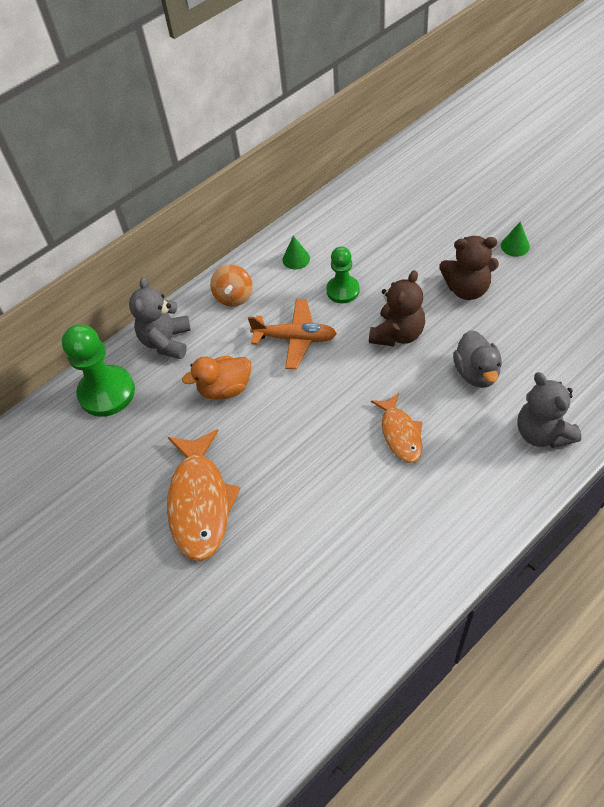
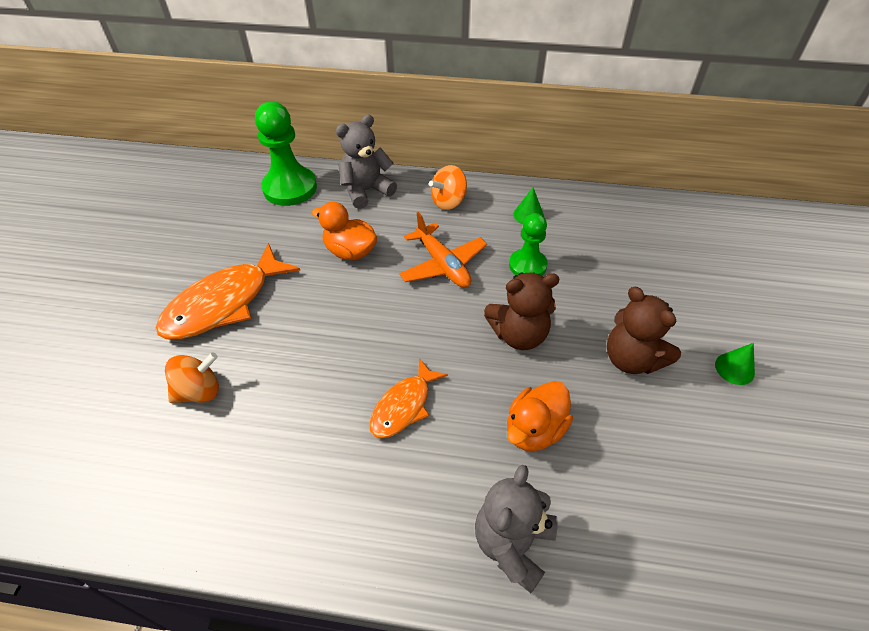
camera: 45 degrees right, 5 degrees down
grey duck [453,330,502,388] -> orange duck [507,381,573,451]
none -> orange spinning top [165,352,219,403]

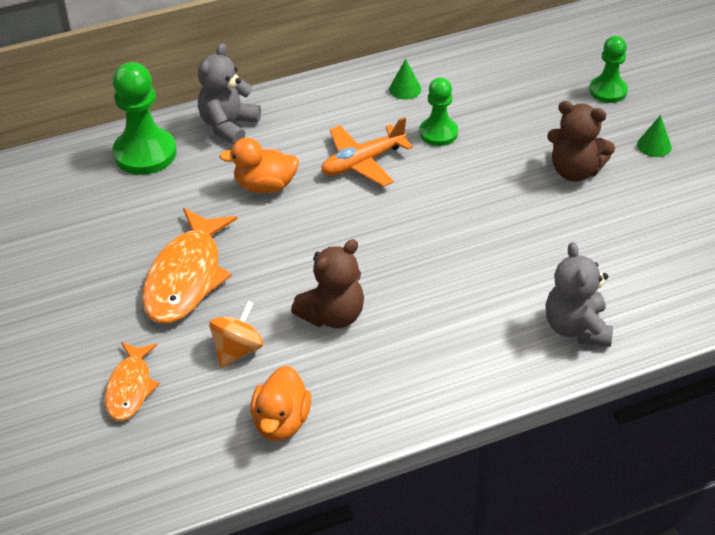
camera: 30 degrees left, 5 degrees down
orange fish [369,358,448,439] -> orange fish moved to [105,342,160,421]
orange plane [399,212,487,288] -> orange plane turned 120 degrees clockwise [321,117,413,187]
orange spinning top [429,165,467,210] -> none
brown teddy bear [484,273,559,350] -> brown teddy bear moved to [291,239,364,328]
orange duck [507,381,573,451] -> orange duck moved to [250,365,311,441]
none -> green pawn [589,36,628,103]

